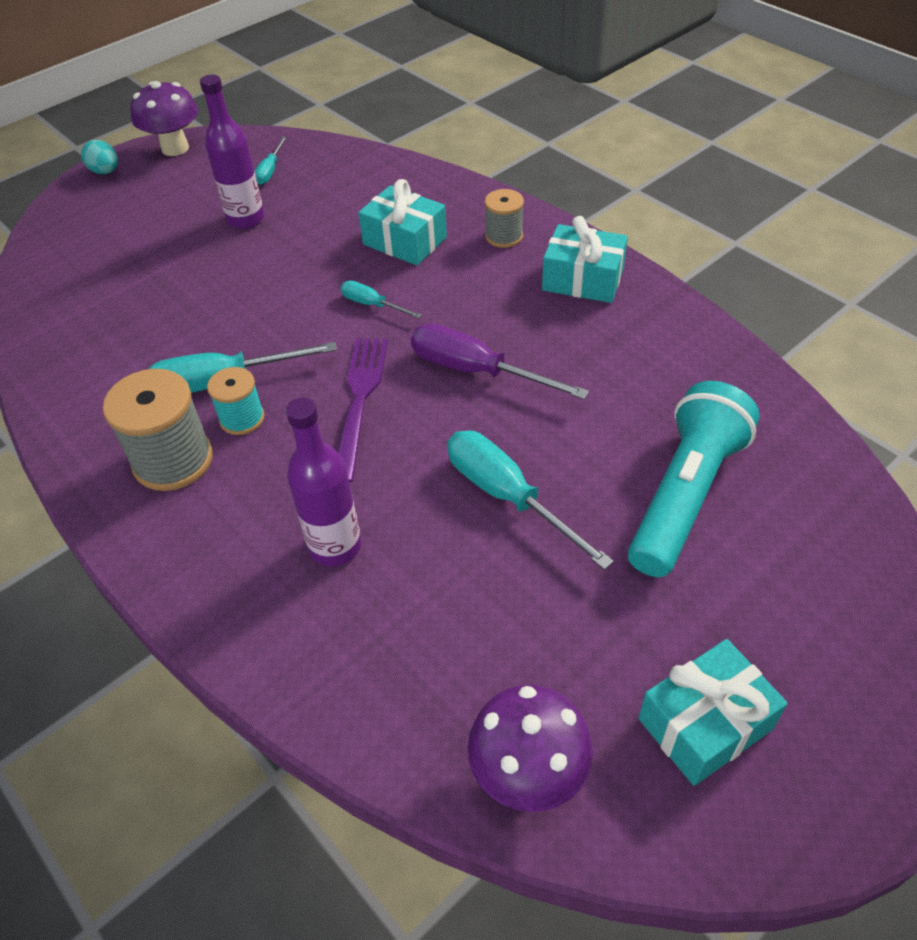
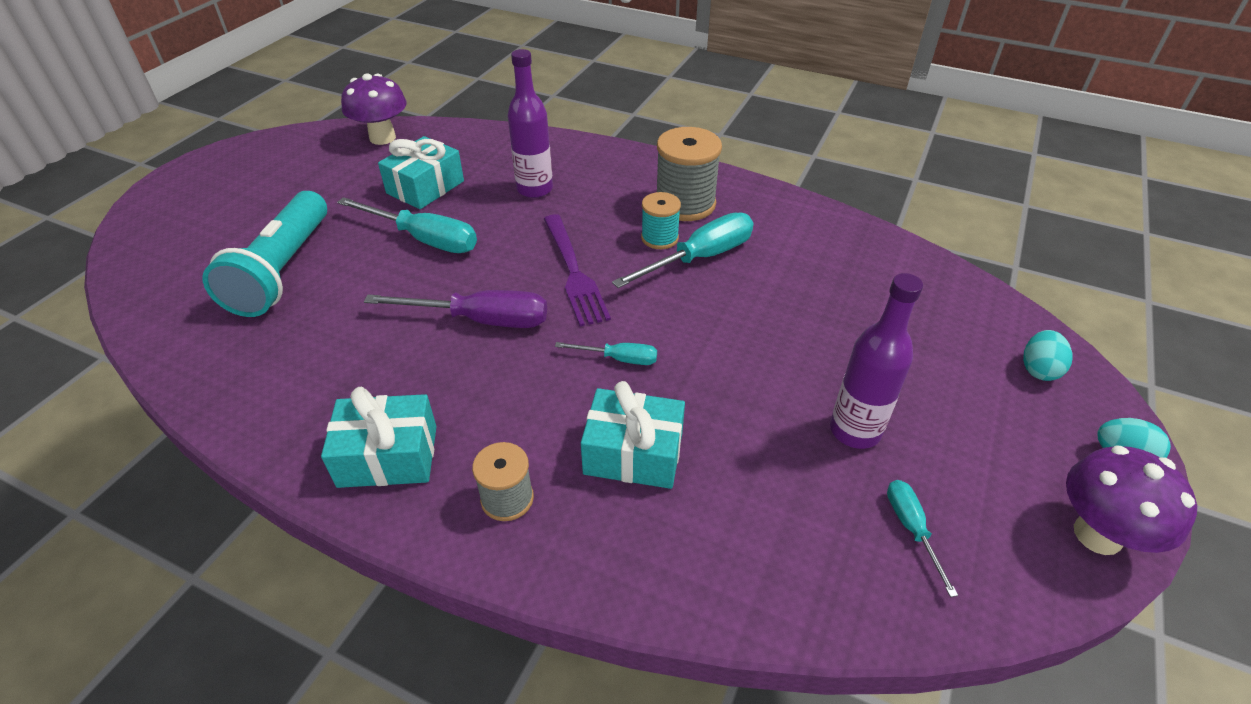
camera: 155 degrees right, 5 degrees down
turquoise gift [639,639,788,786] -> turquoise gift moved to [378,136,464,209]
none -> turquoise egg [1023,330,1073,381]

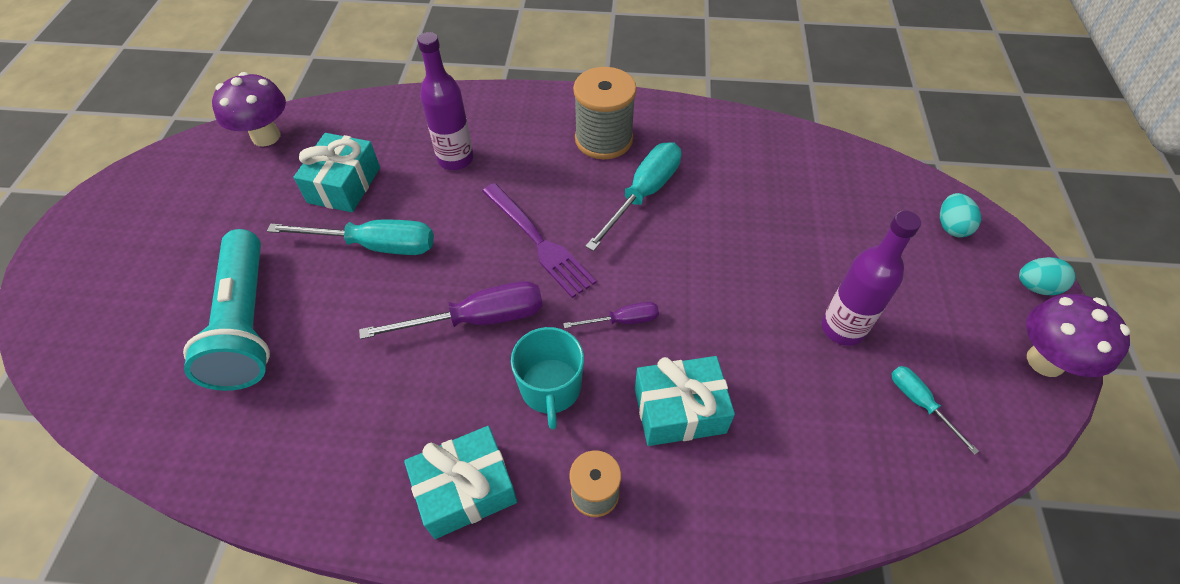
camera: 20 degrees left, 10 degrees up
turquoise screwdriver [555,342,657,365] -> purple screwdriver [563,302,659,329]
turquoise spool [641,192,681,249] -> none
none -> turquoise mug [511,327,584,429]

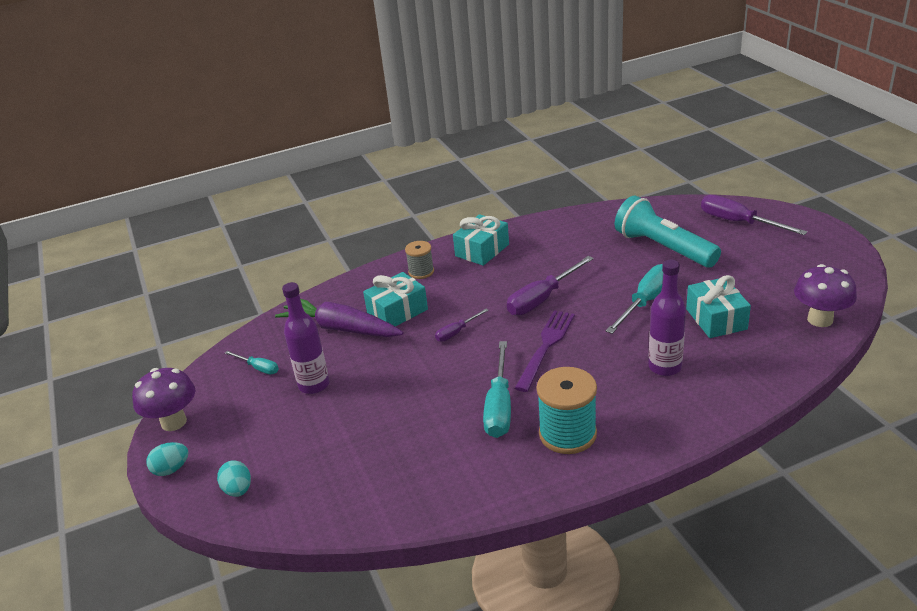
camera: 155 degrees right, 20 degrees down
turquoise screwdriver [267,220,434,255] -> turquoise screwdriver turned 150 degrees clockwise [606,264,663,334]
purple fork [482,183,596,298] -> purple fork turned 90 degrees clockwise [515,310,575,392]
turquoise mug [511,327,584,429] -> none
grey spool [573,67,637,160] -> turquoise spool [536,367,597,454]
none -> purple carrot [275,299,404,337]
none -> purple screwdriver [701,195,807,235]

